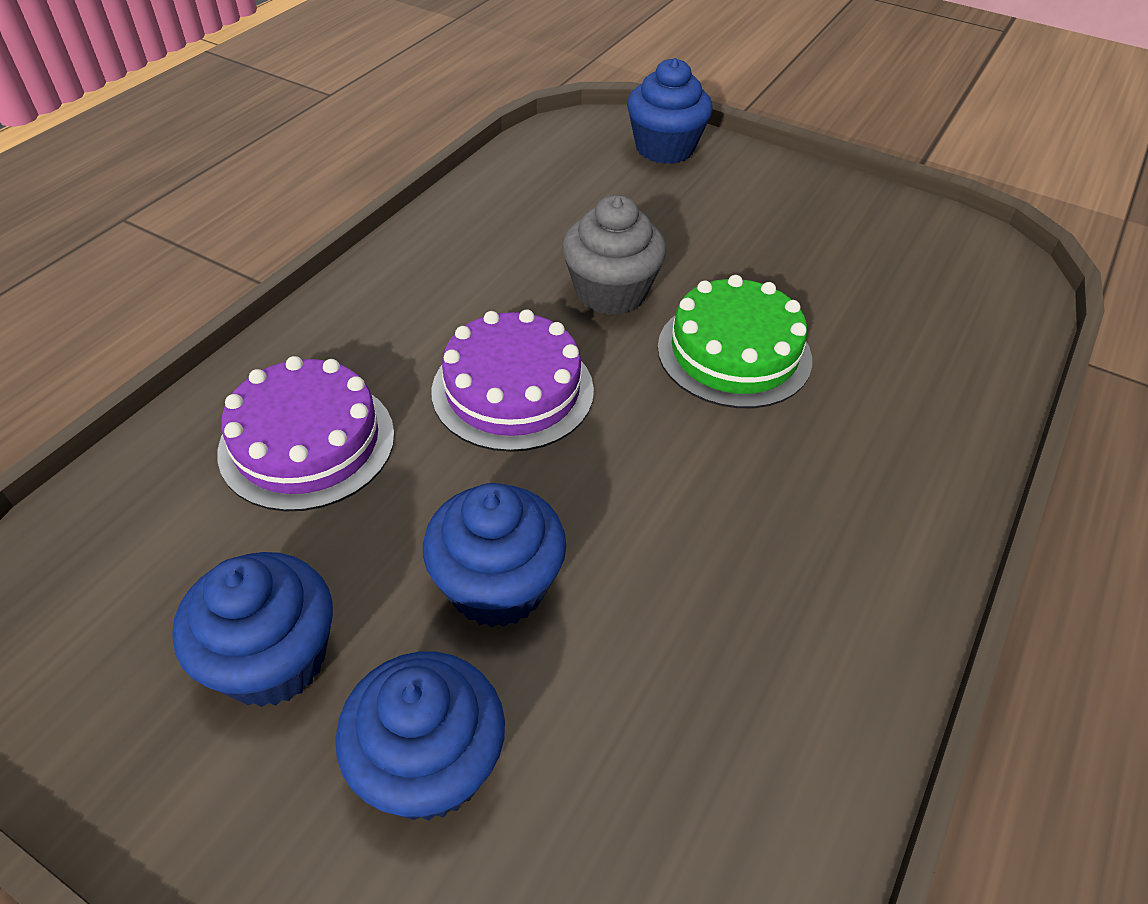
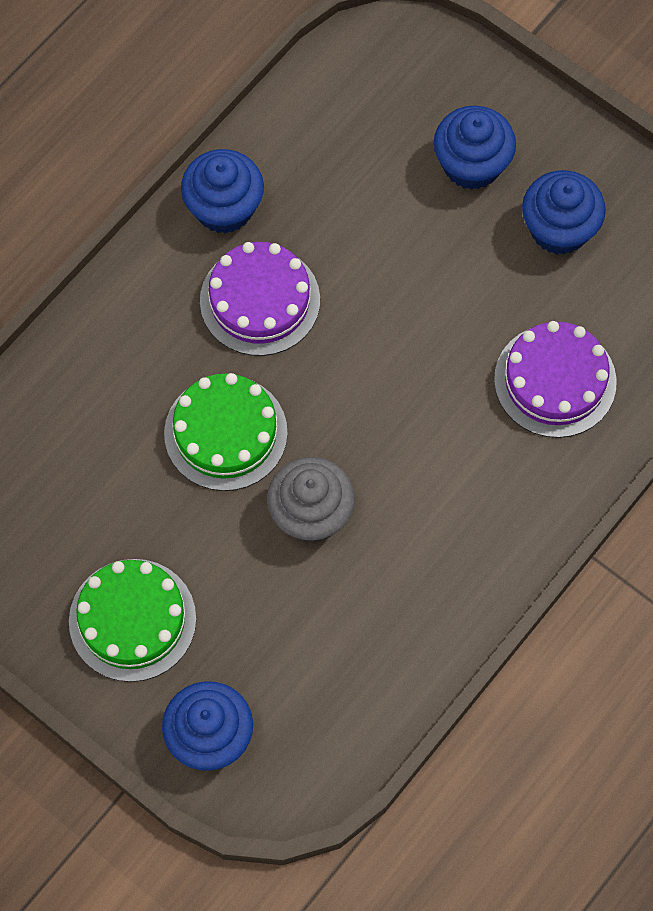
camera: 170 degrees left, 20 degrees up
blue cupcake [423,483,567,627] -> blue cupcake moved to [181,149,264,234]
purple cake [432,309,594,452] -> purple cake moved to [200,242,320,356]
none -> green cake [69,559,196,682]

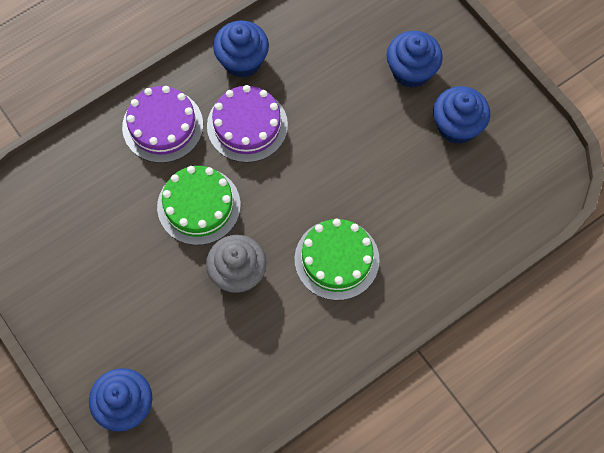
camera: 15 degrees right, 0 degrees up
green cake [69,559,196,682] -> green cake moved to [295,219,380,300]
purple cake [494,321,617,438] -> purple cake moved to [122,86,203,163]

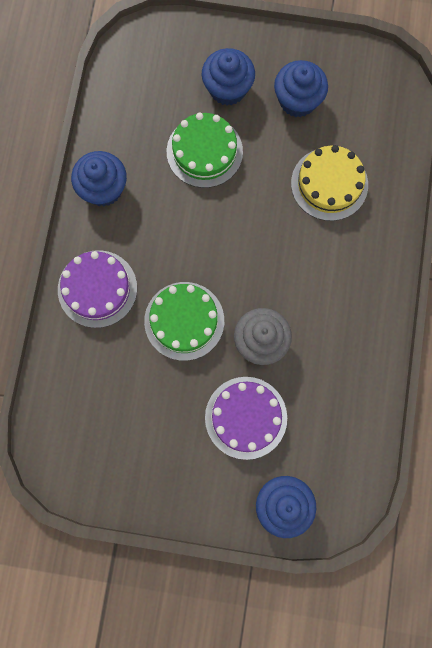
camera: 45 degrees left, 10 degrees up
purple cake [207,85,288,163] -> purple cake moved to [205,377,287,460]
green cake [295,219,380,300] -> green cake moved to [167,112,243,188]
none -> yellow cake [291,145,368,221]

